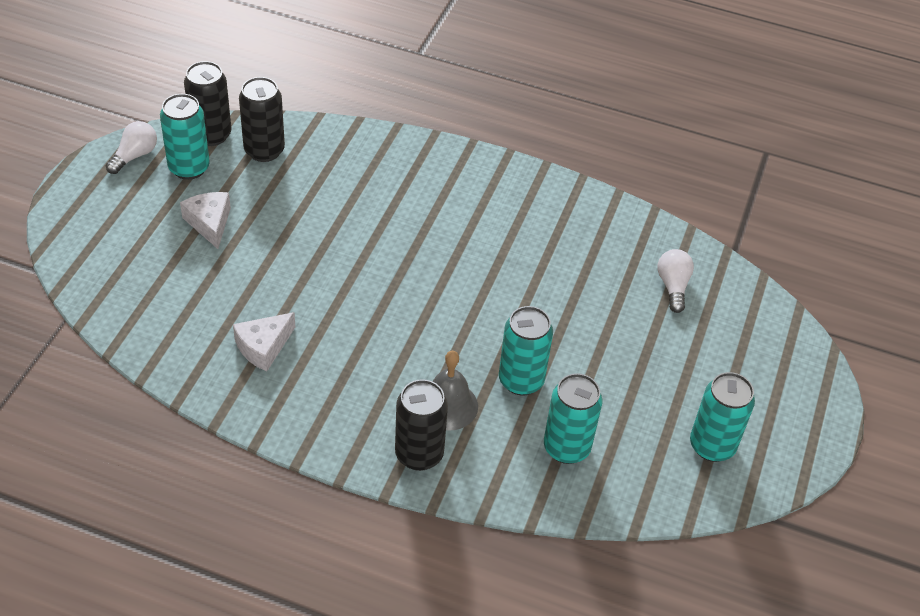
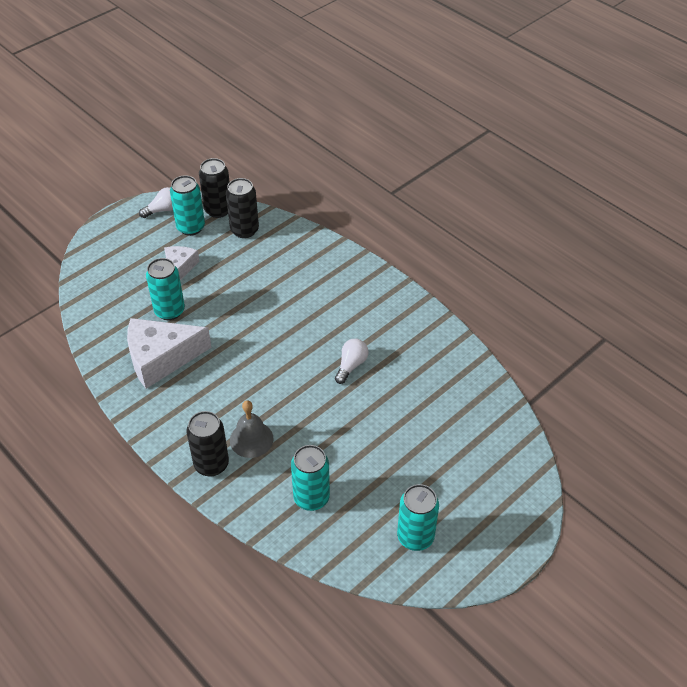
camera: 30 degrees right, 0 degrees up
white cheese [233,312,295,371] -> white cheese [127,318,212,389], size x1.83
turquoise can [499,306,553,395] -> turquoise can moved to [146,258,185,320]
white light bulb [657,249,694,313] -> white light bulb moved to [335,339,369,384]

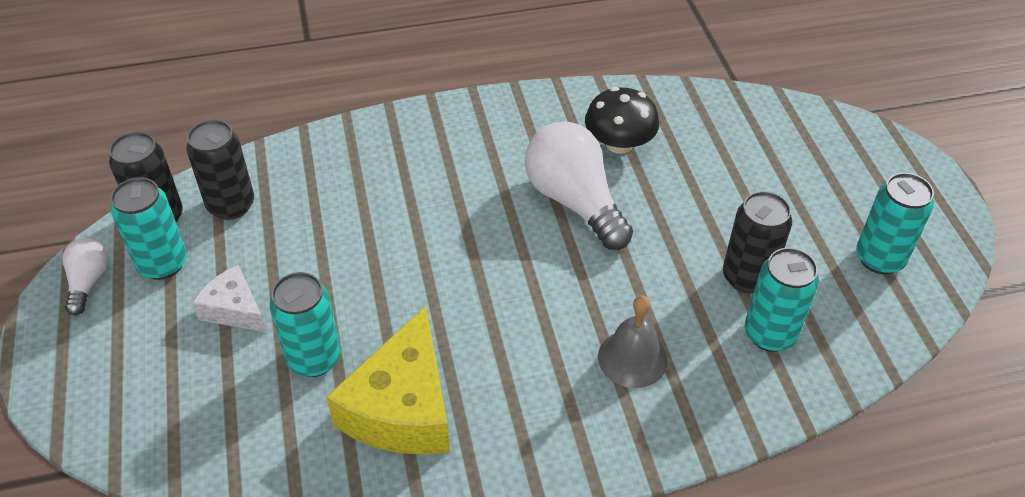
camera: 60 degrees left, 0 degrees up
white cheese [127,318,212,389] -> yellow cheese [326,306,450,455]
black can [187,411,229,477] -> black can moved to [723,191,792,293]
white light bulb [335,339,369,384] -> white light bulb [525,122,633,250], size x1.94
none -> black mushroom [585,87,659,154]

